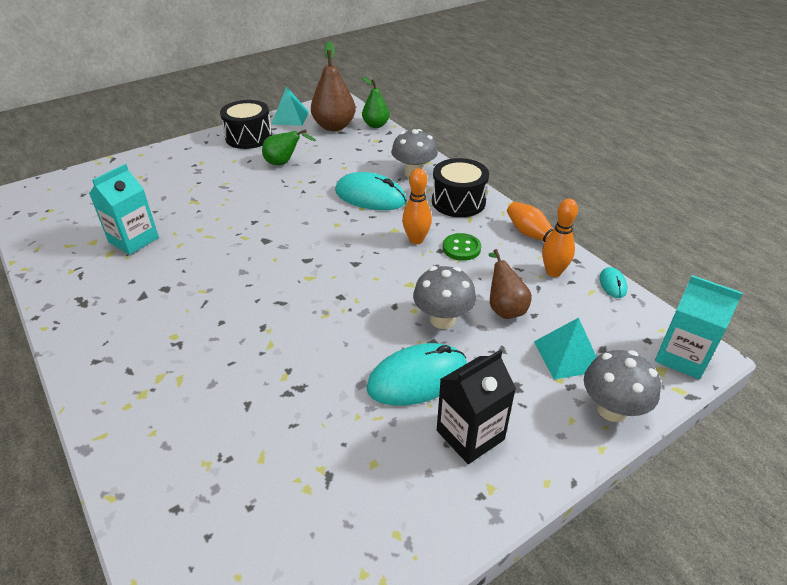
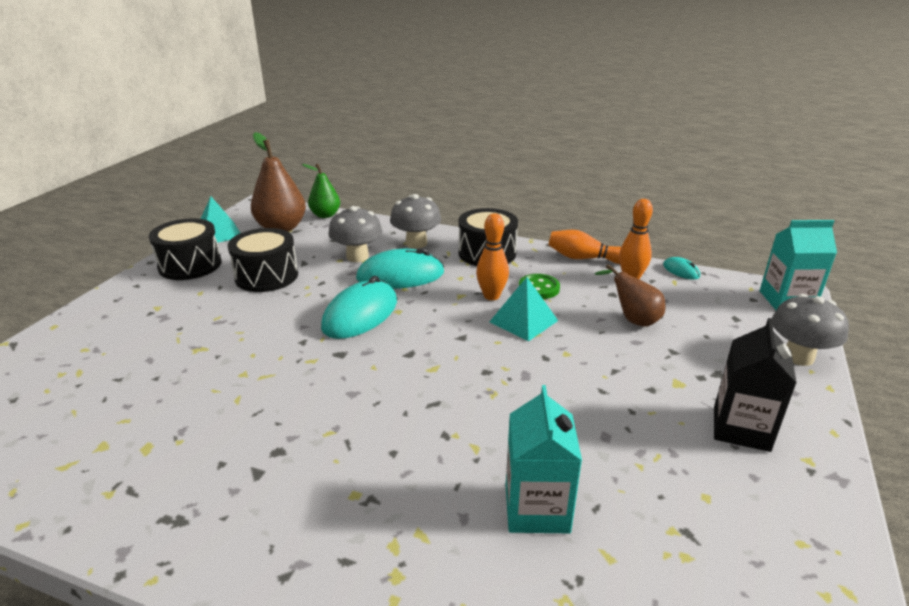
camera: 35 degrees left, 10 degrees down
turquoise carton [89,164,159,255] -> turquoise carton moved to [506,385,582,533]
green pear [262,129,316,165] -> black drum [228,228,298,292]
turquoise mouse [366,343,467,406] -> turquoise mouse moved to [321,276,397,339]
grey mushroom [413,266,476,329] -> grey mushroom moved to [328,206,382,262]
turquoise pyramid [534,318,597,380] -> turquoise pyramid moved to [489,277,558,341]

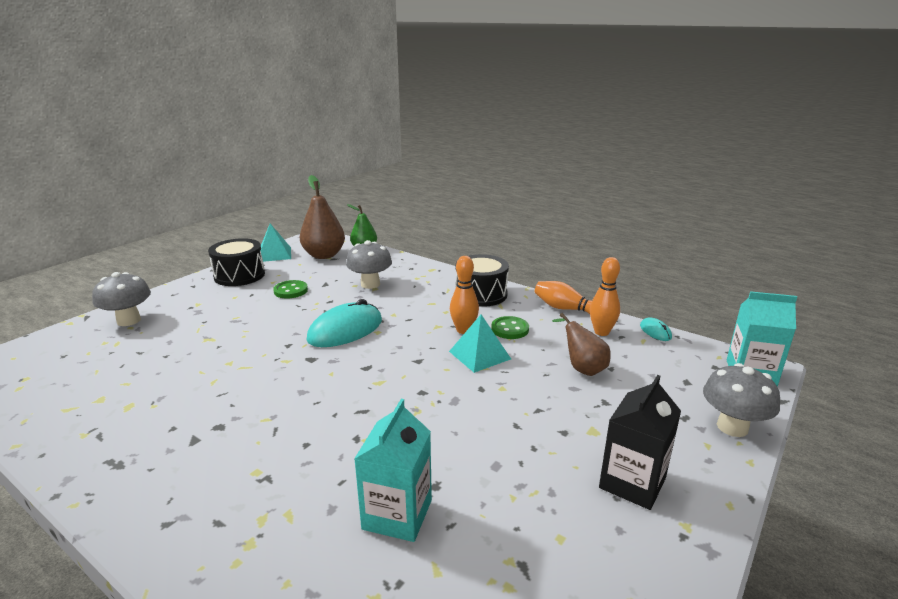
camera: 15 degrees right, 5 degrees down
black drum [228,228,298,292] -> green button [273,280,308,299]
turquoise mouse [356,248,444,289] -> none
grey mushroom [390,194,441,248] -> grey mushroom moved to [92,272,151,326]

